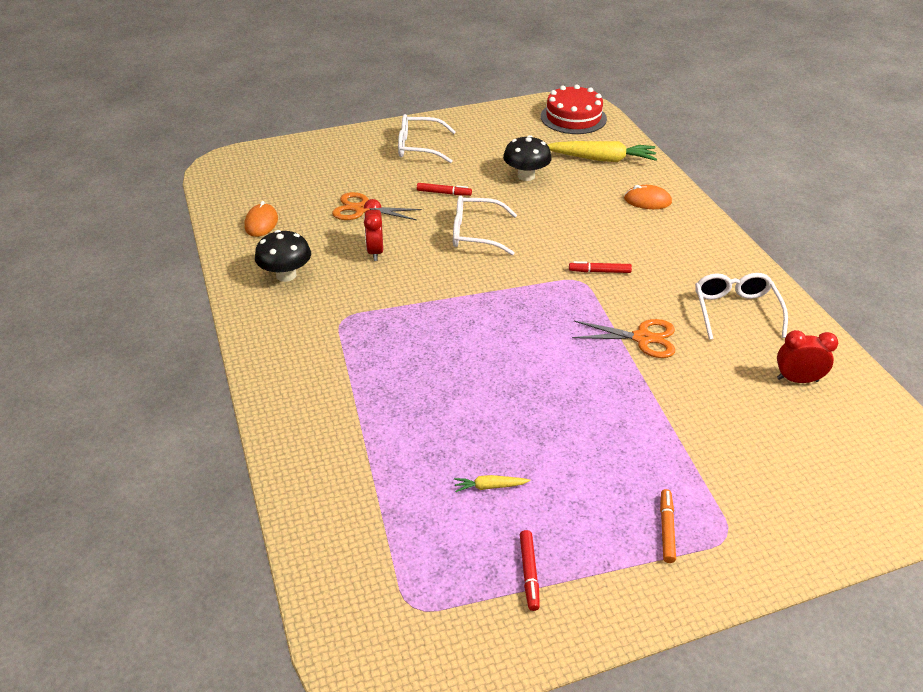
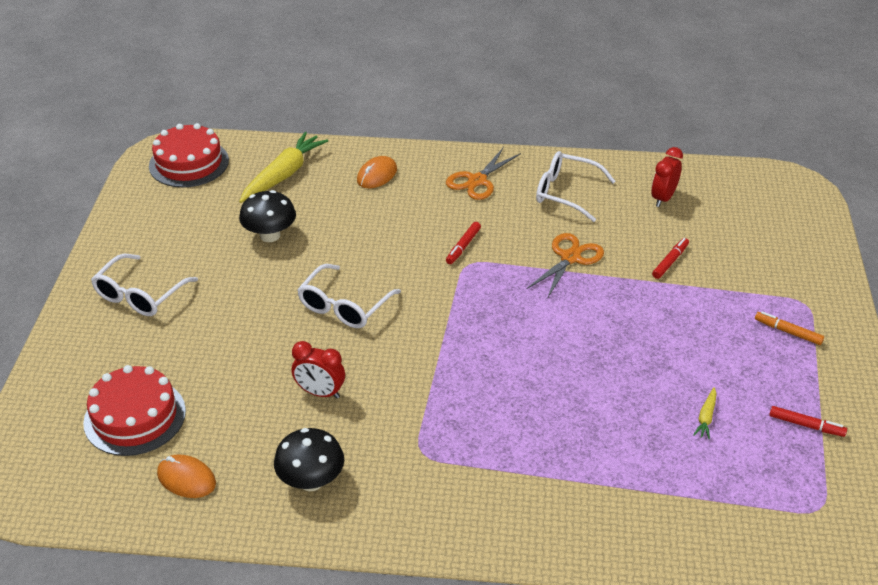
camera: 65 degrees left, 0 degrees up
orange scissors [332,192,422,220] -> orange scissors moved to [446,147,521,200]
red marker [417,183,472,196] -> red marker moved to [652,238,689,279]
none -> red cake [83,365,186,456]

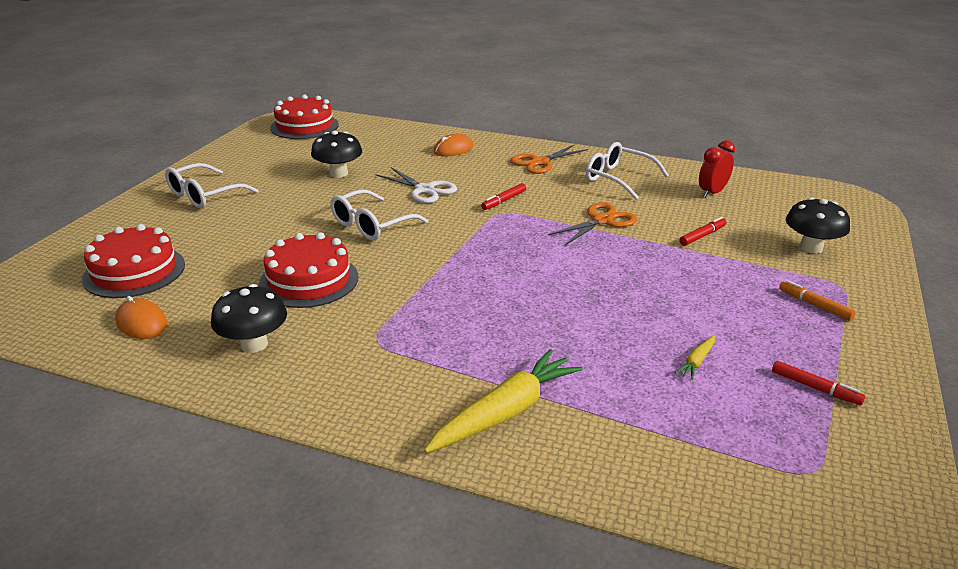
camera: 15 degrees right, 10 degrees down
yellow carrot [239,132,328,203] -> yellow carrot moved to [424,349,582,453]
red clock [292,341,345,399] -> red cake [259,232,358,308]
none -> white scissors [376,167,457,203]
none -> black mushroom [786,197,850,254]

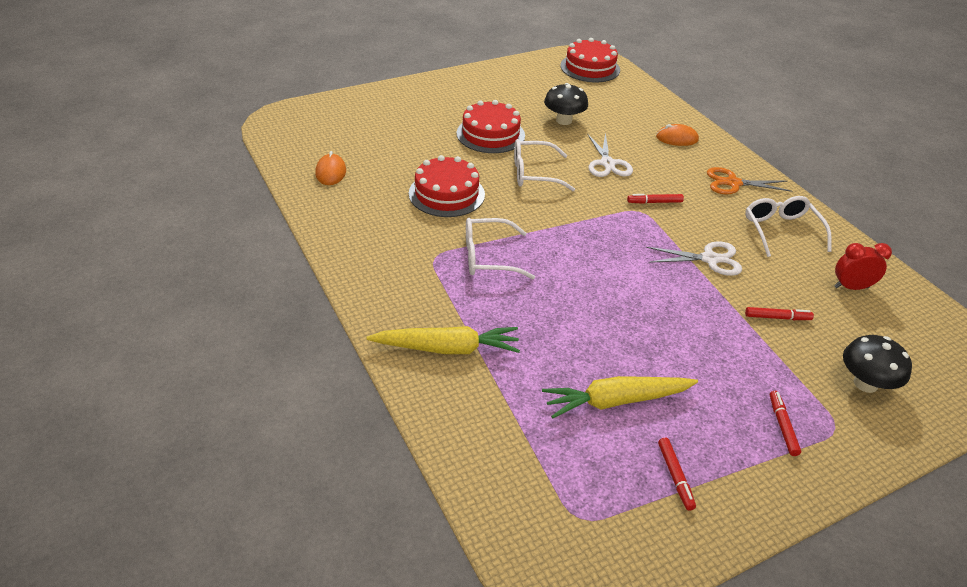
camera: 40 degrees right, 10 degrees up
red cake [82,224,185,298] -> red cake moved to [456,100,525,153]
white glasses [165,163,259,208] -> white glasses moved to [466,218,535,279]
black mushroom [211,284,287,353] -> none
orange scissors [548,202,637,245] -> white scissors [646,241,742,276]
yellow carrot [675,335,715,380] -> yellow carrot [542,376,698,419], size x2.25
orange marker [779,280,856,321] -> red marker [770,391,801,456]

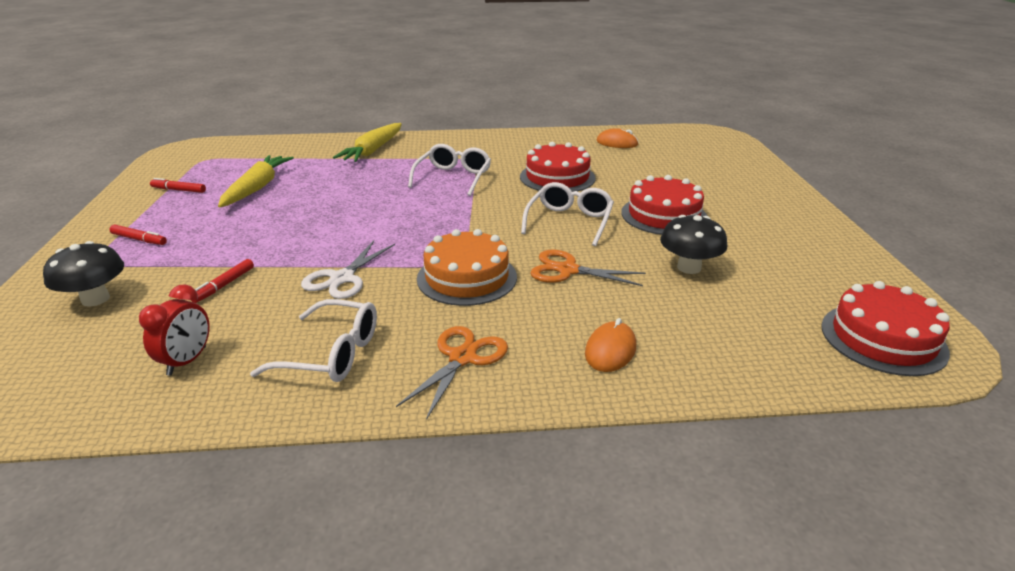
camera: 115 degrees right, 10 degrees down
white scissors [587,133,633,177] -> orange scissors [530,250,646,286]
red marker [627,194,684,204] -> orange cake [417,229,517,306]

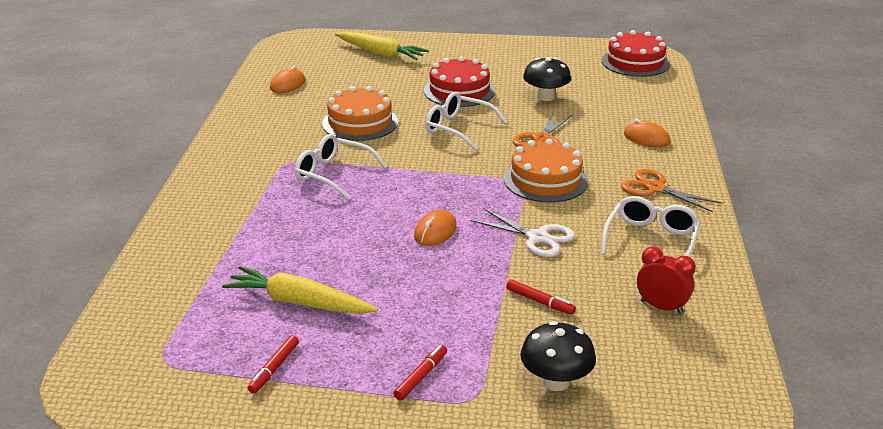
camera: 80 degrees left, 0 degrees up
yellow carrot [333,123,402,162] -> yellow carrot moved to [335,32,429,60]
red cake [520,142,596,192] -> orange cake [322,86,398,141]
none -> orange mouse [414,209,457,246]

